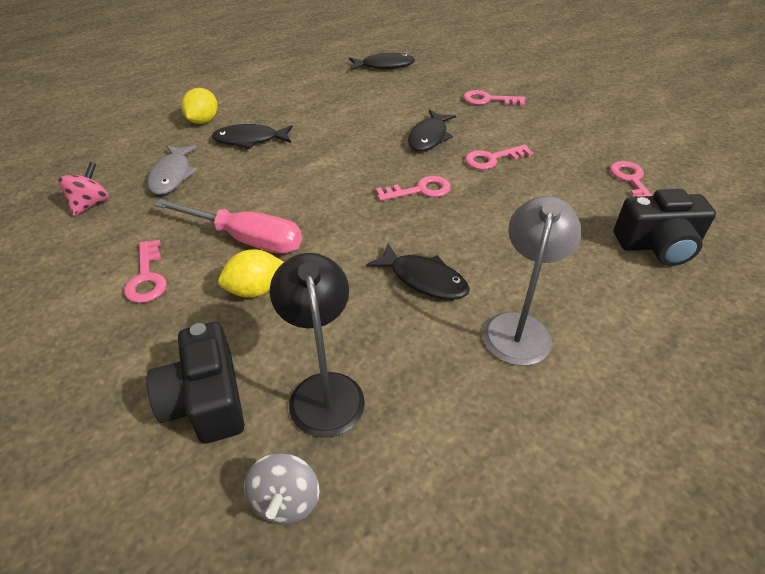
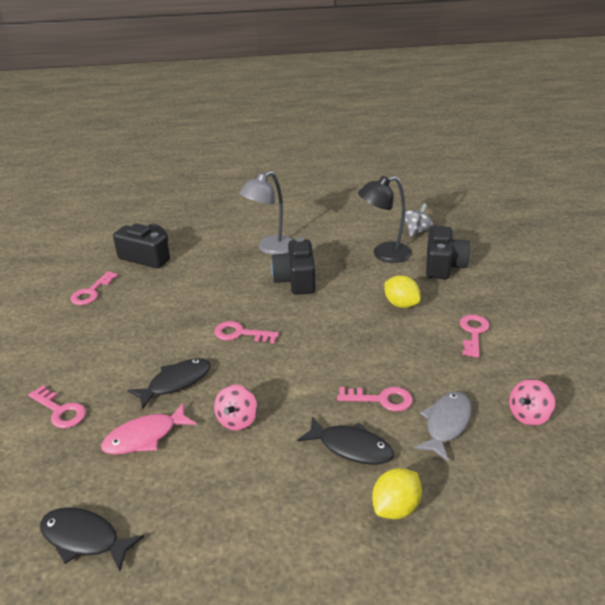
camera: 150 degrees left, 10 degrees down
pink screwdriver [154,199,302,254] -> none
yellow lemon [218,249,284,298] -> yellow lemon turned 45 degrees clockwise [385,275,421,308]
black lamp [270,253,365,438] -> black lamp turned 60 degrees clockwise [358,176,412,263]
black fish [366,243,470,300] -> black camera [271,237,315,295]
pink key [465,145,533,170] -> pink key moved to [337,387,413,412]
none -> pink fish [101,403,197,455]
none -> pink spinning top [214,385,257,431]

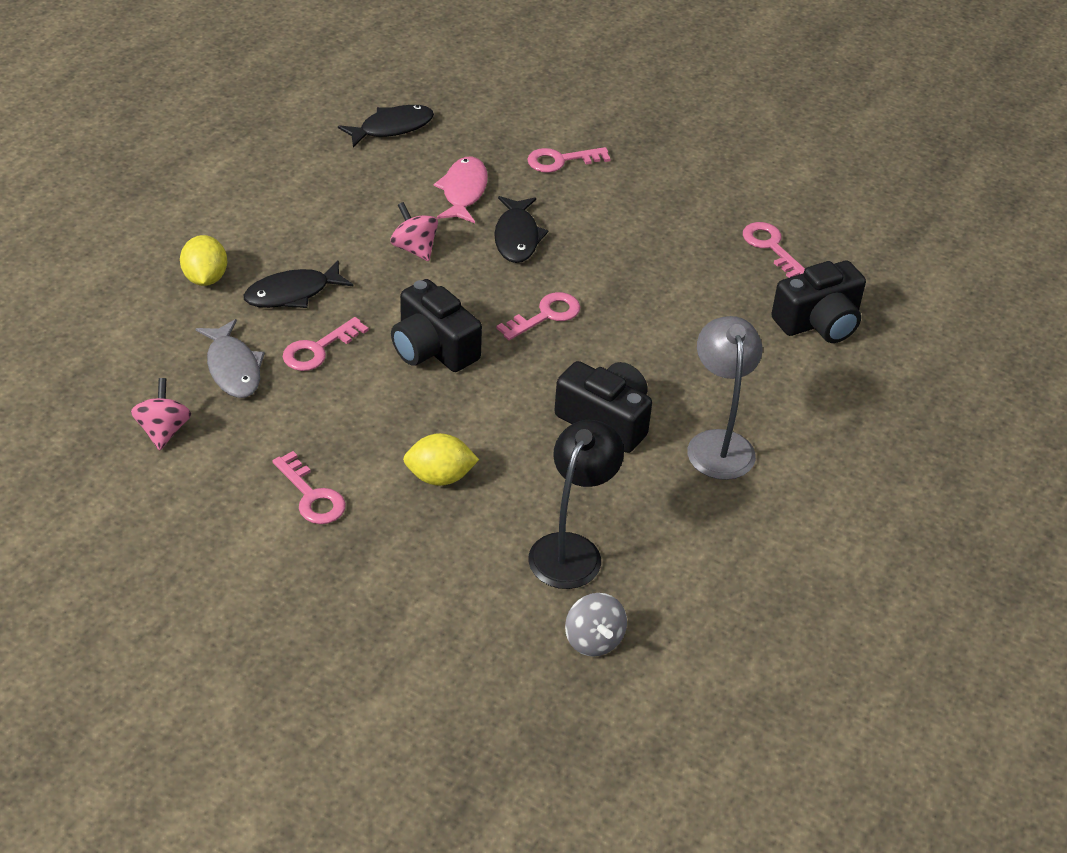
camera: 125 degrees right, 10 degrees up
black camera [426,226,470,279] -> black camera moved to [391,279,482,372]

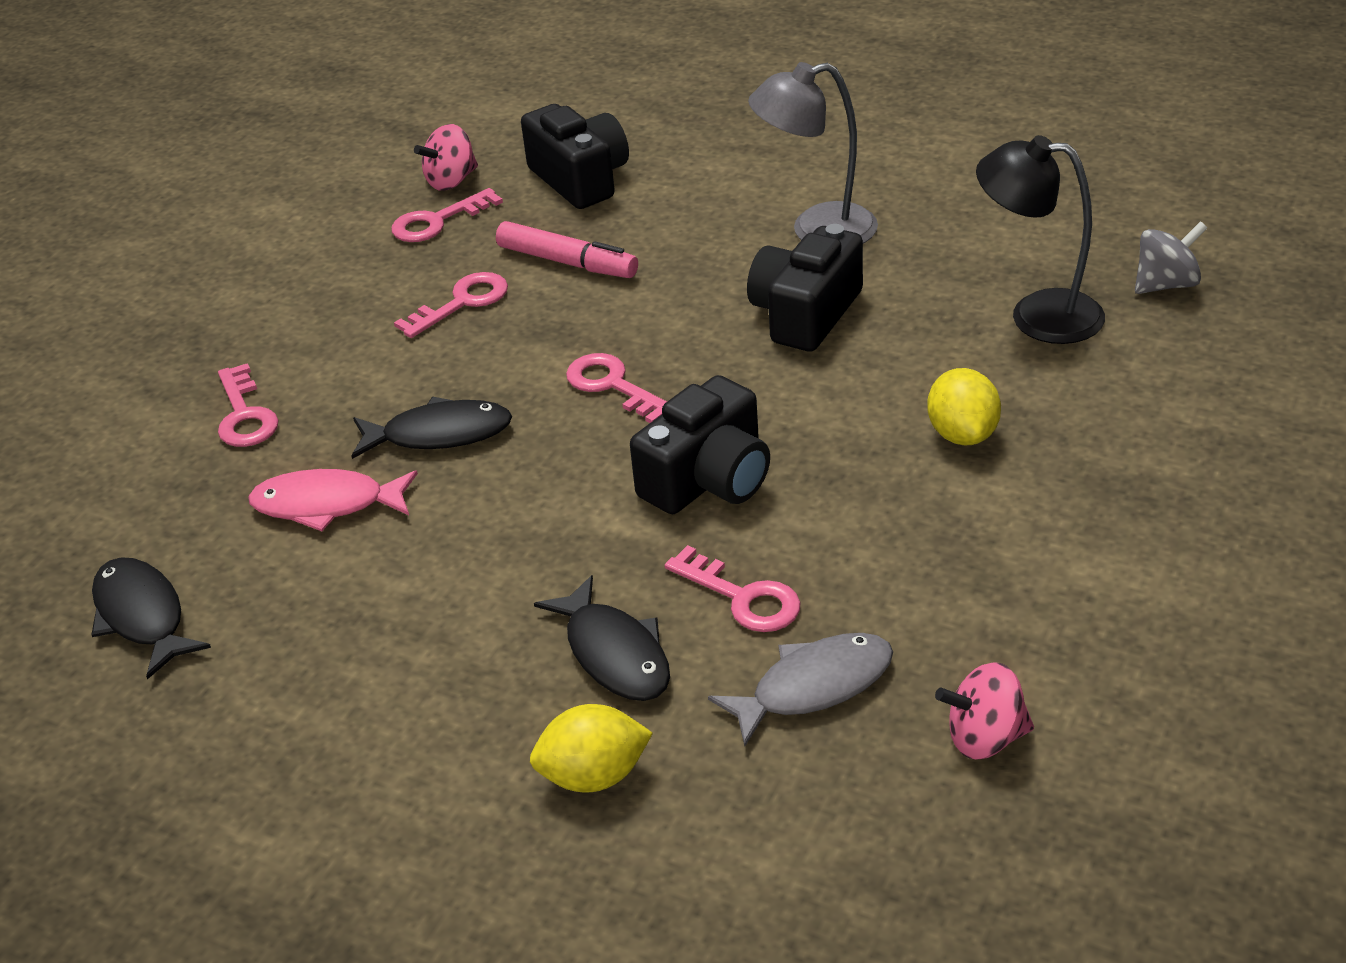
camera: 90 degrees left, 5 degrees down
pink key [272,451,346,524] -> pink key moved to [394,272,508,338]
pink spinning top [391,202,438,261] -> pink spinning top moved to [414,124,478,191]
none -> pink marker [496,221,638,278]

